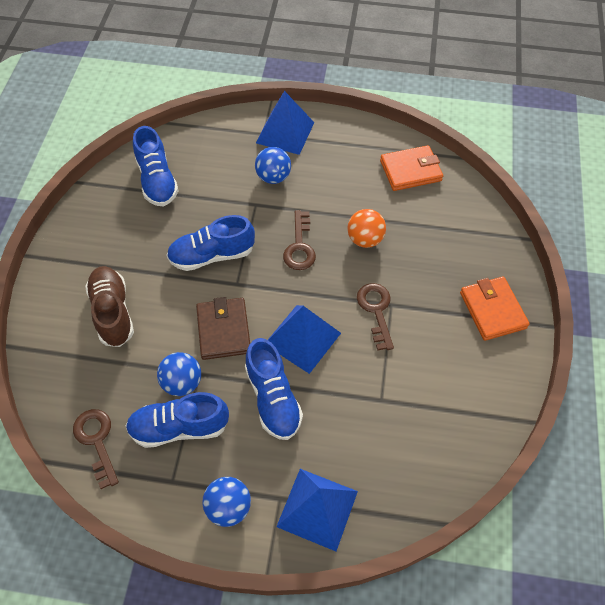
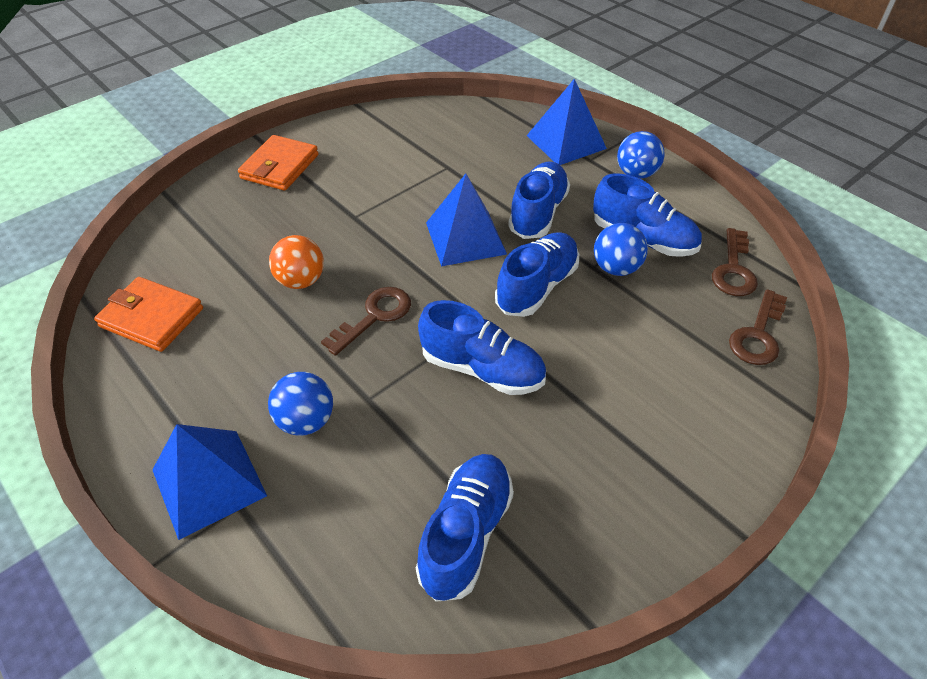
camera: 140 degrees left, 10 degrees down
brown shoe [85,266,134,347] -> none
brown wallet [196,297,250,360] -> blue shoe [495,232,579,317]
brown key [357,283,394,351] -> brown key moved to [729,289,787,365]

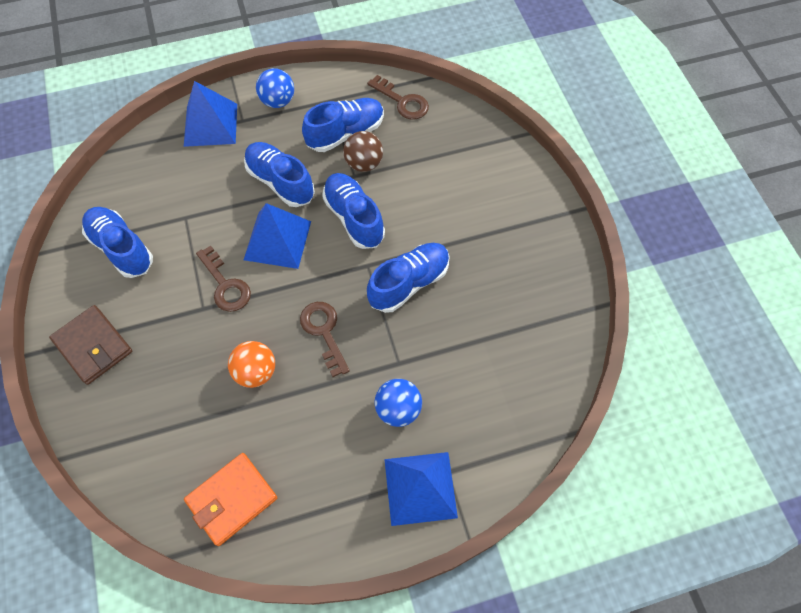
camera: 65 degrees left, 15 degrees up
orange wallet [238,135,319,191] -> brown wallet [49,305,132,385]
blue shoe [416,454,514,602] -> blue shoe moved to [82,207,153,278]
blue ball [594,223,648,276] -> brown ball [343,131,383,172]
brown key [729,289,787,365] -> brown key moved to [196,246,251,312]

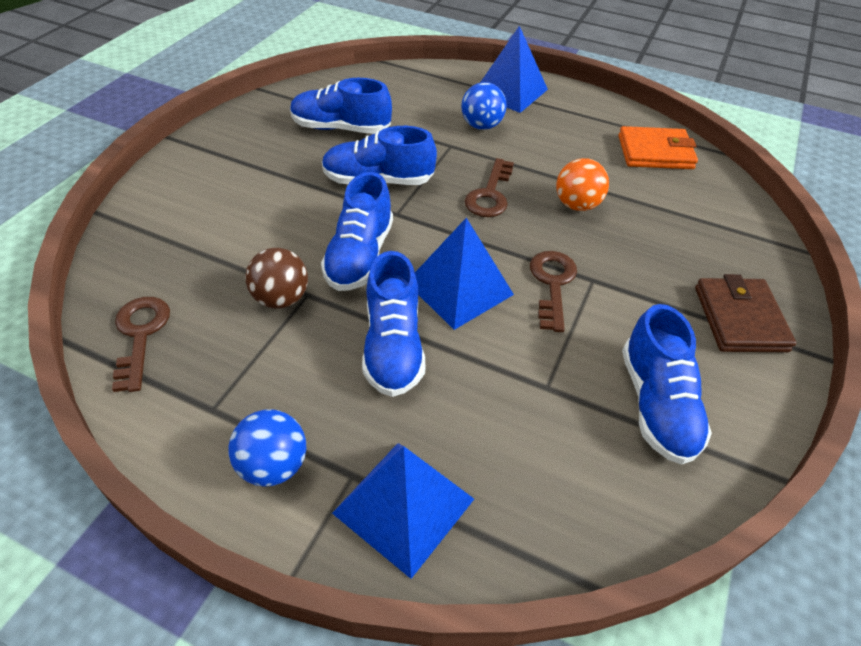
camera: 140 degrees left, 15 degrees down
blue shoe [302,98,384,152] -> blue shoe moved to [290,78,392,134]

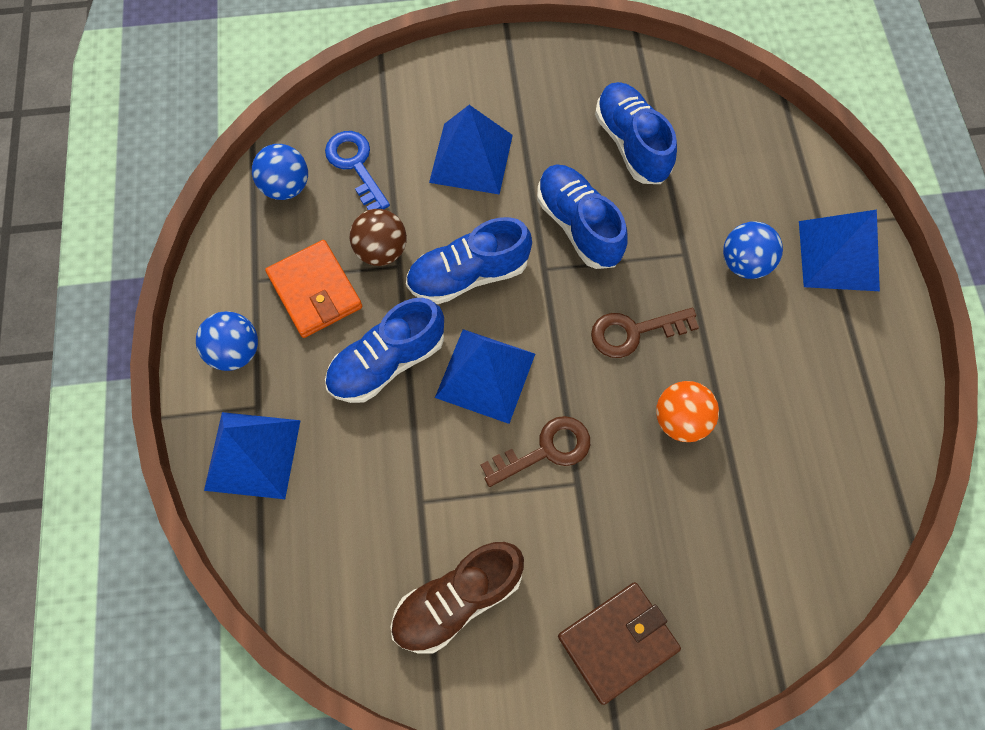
camera: 60 degrees right, 20 degrees up
brown key [112,297,170,392] -> blue ball [252,144,308,200]
orange wallet [618,126,698,169] -> orange wallet moved to [265,240,362,338]
blue shoe [622,304,712,465] -> brown shoe [391,542,524,654]
none -> blue key [325,131,390,210]
none -> blue pyramid [429,105,513,195]

